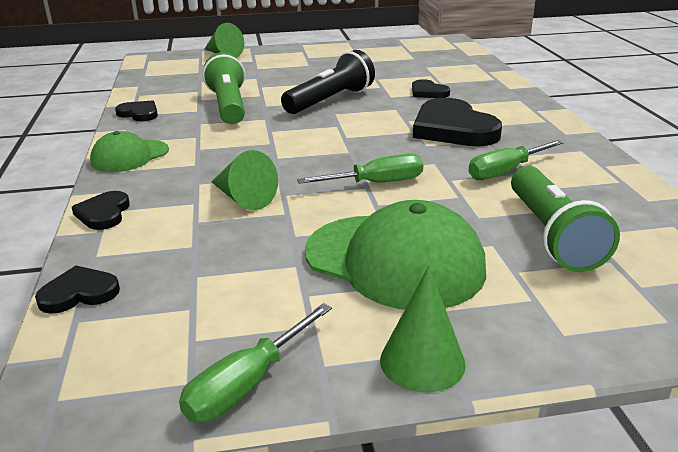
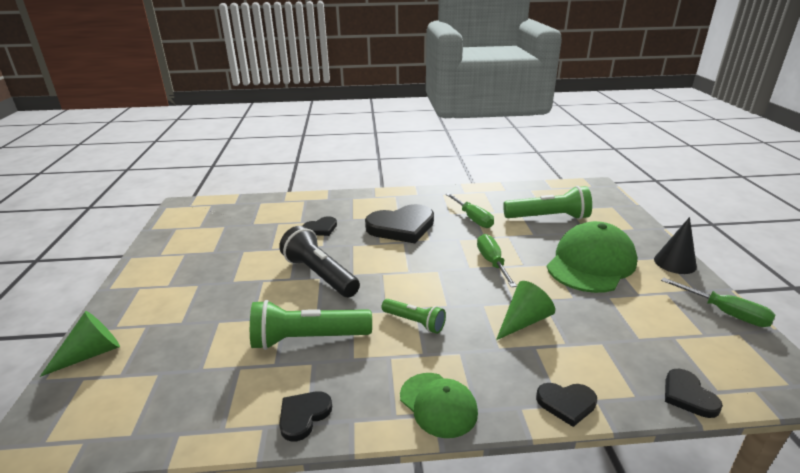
camera: 85 degrees left, 0 degrees up
green cone [380,266,466,392] -> black cone [654,217,697,274]
none -> green flashlight [382,299,446,334]

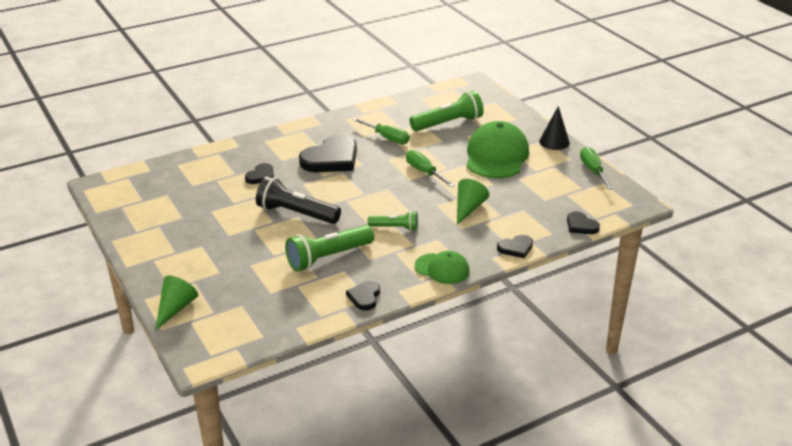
camera: 25 degrees left, 5 degrees up
green screwdriver [661,277,776,327] -> green screwdriver turned 120 degrees counterclockwise [580,147,613,189]

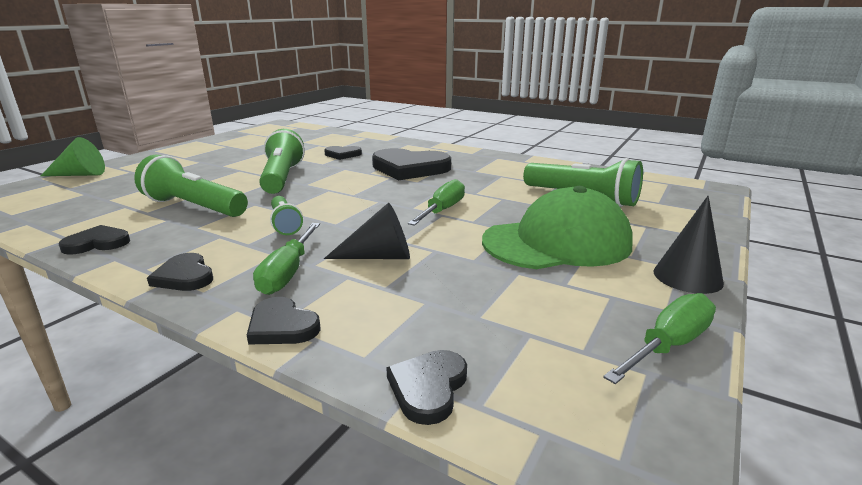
camera: 60 degrees right, 10 degrees down
black flashlight [256,176,341,224] -> green flashlight [259,129,305,194]
green screwdriver [352,118,410,144] -> green screwdriver moved to [253,223,320,295]
green cap [415,251,470,284] -> black heart [147,253,213,291]
green cone [457,179,489,225] -> black cone [324,203,410,259]

